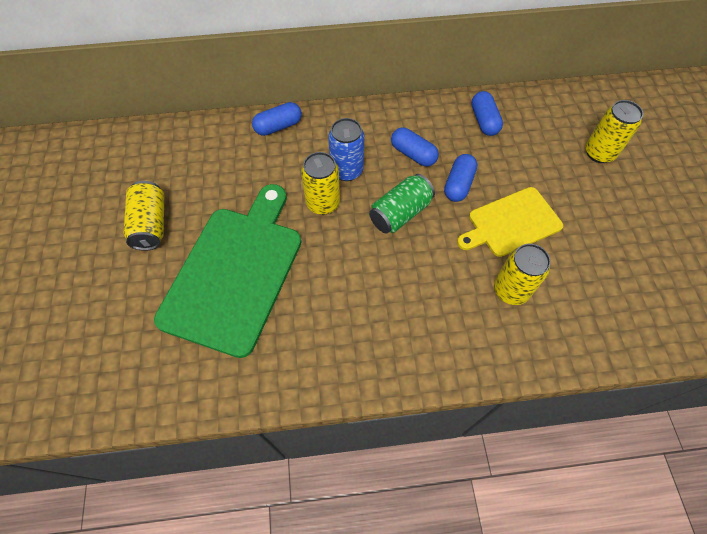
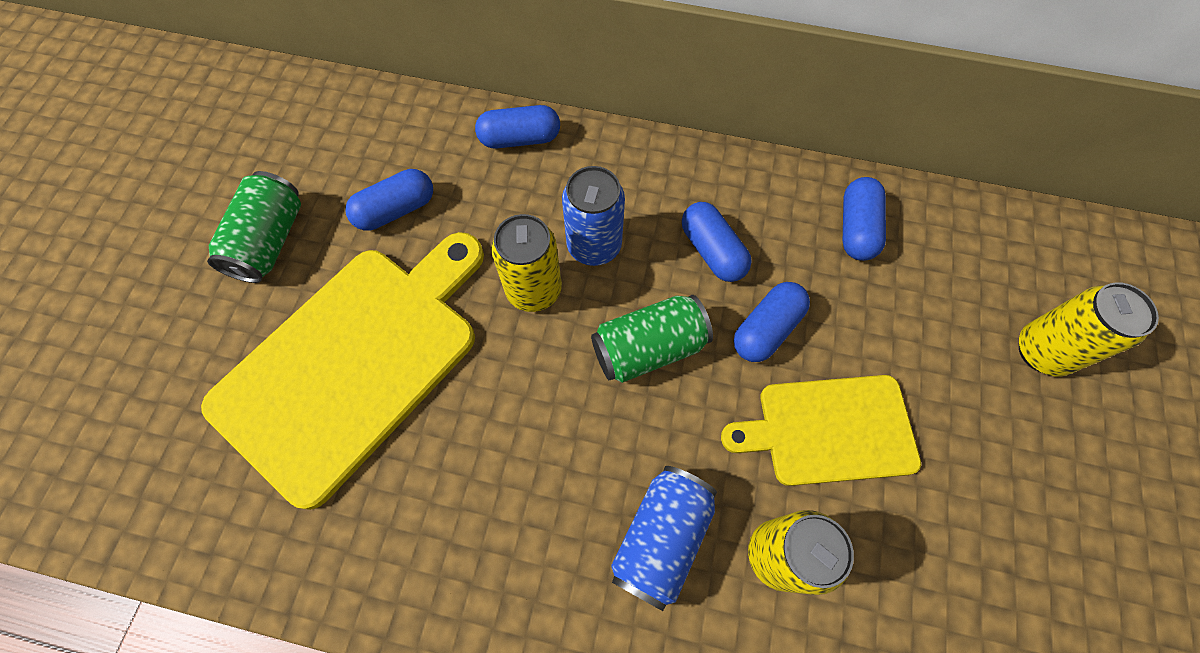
camera: 20 degrees right, 5 degrees up
yellow can [123,181,164,251] -> green can [207,171,301,283]
green cutting board [154,184,301,358] -> yellow cutting board [201,232,484,510]
none -> blue capsule [345,169,433,231]
none -> blue can [611,466,717,611]

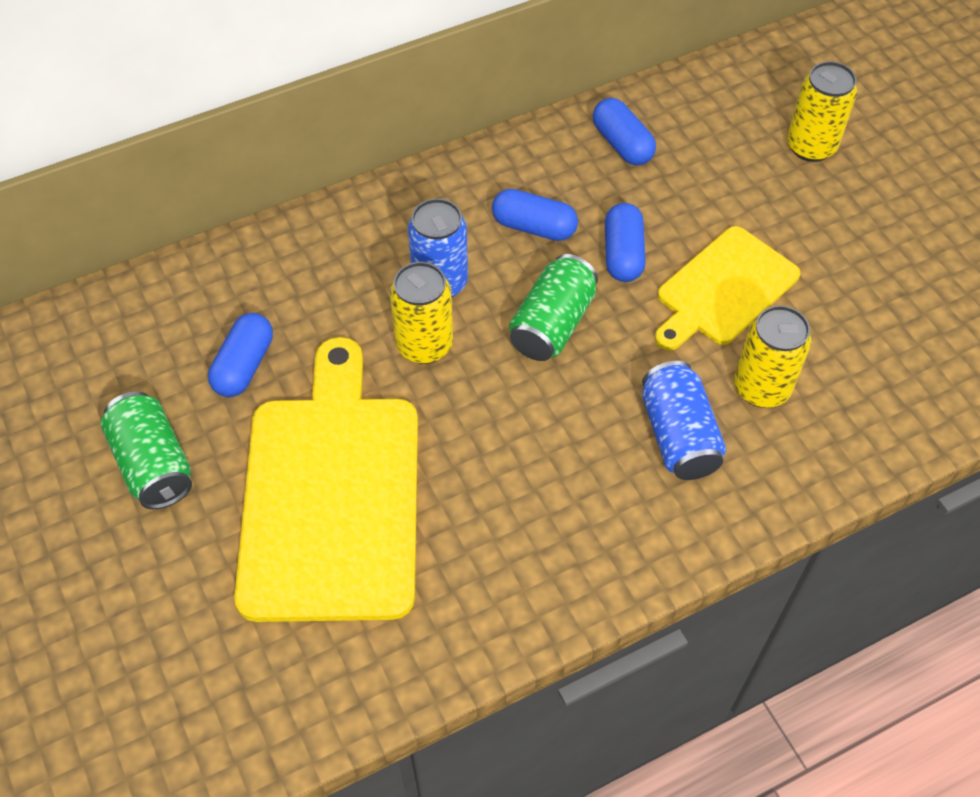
camera: 40 degrees left, 10 degrees down
blue capsule [475,105,560,149] -> none

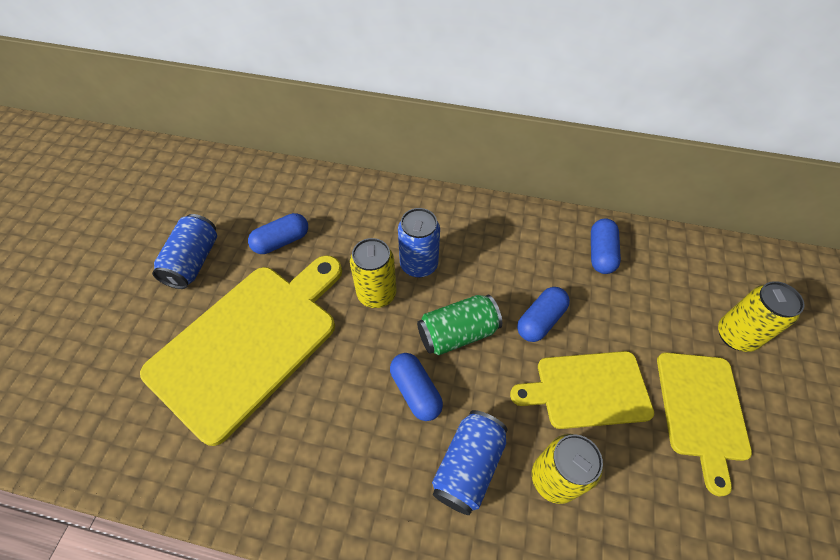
camera: 40 degrees right, 0 degrees up
green can [101,391,192,509] -> blue can [152,214,217,289]
blue capsule [492,189,578,241] -> blue capsule moved to [390,353,443,421]
none -> yellow cutting board [657,352,752,496]

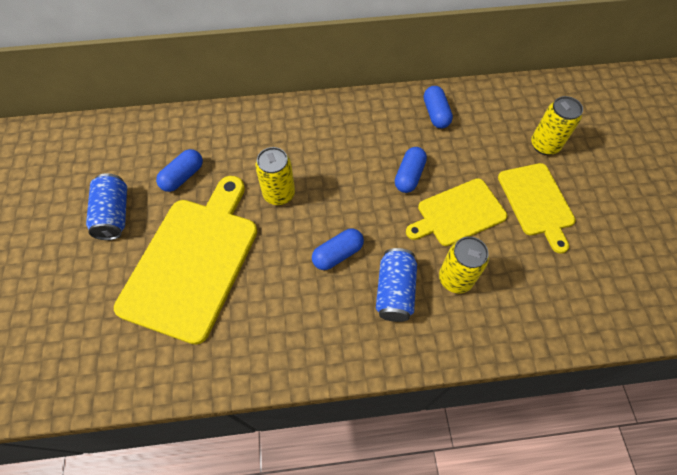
camera: 20 degrees left, 5 degrees up
blue capsule [390,353,443,421] -> blue capsule turned 75 degrees counterclockwise [312,228,364,270]
blue can [398,208,440,278] -> none
green can [417,295,502,355] -> none

